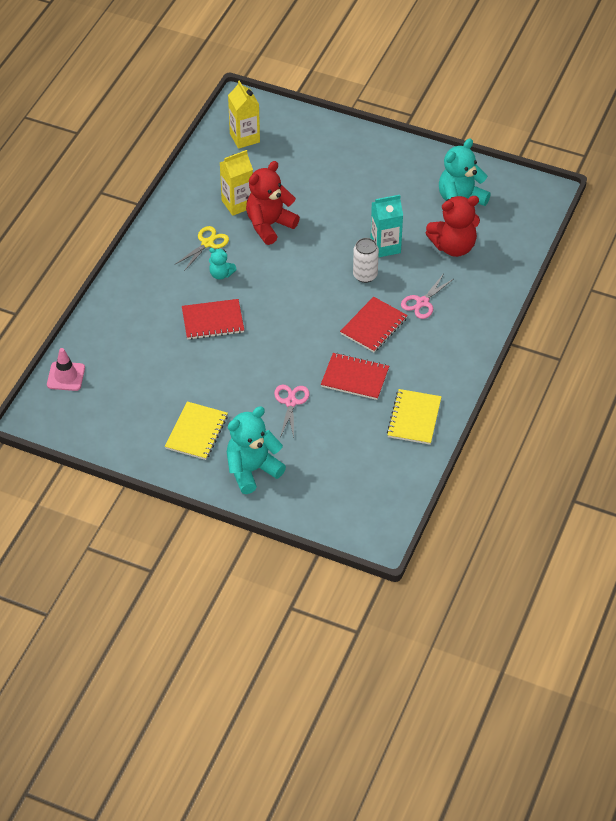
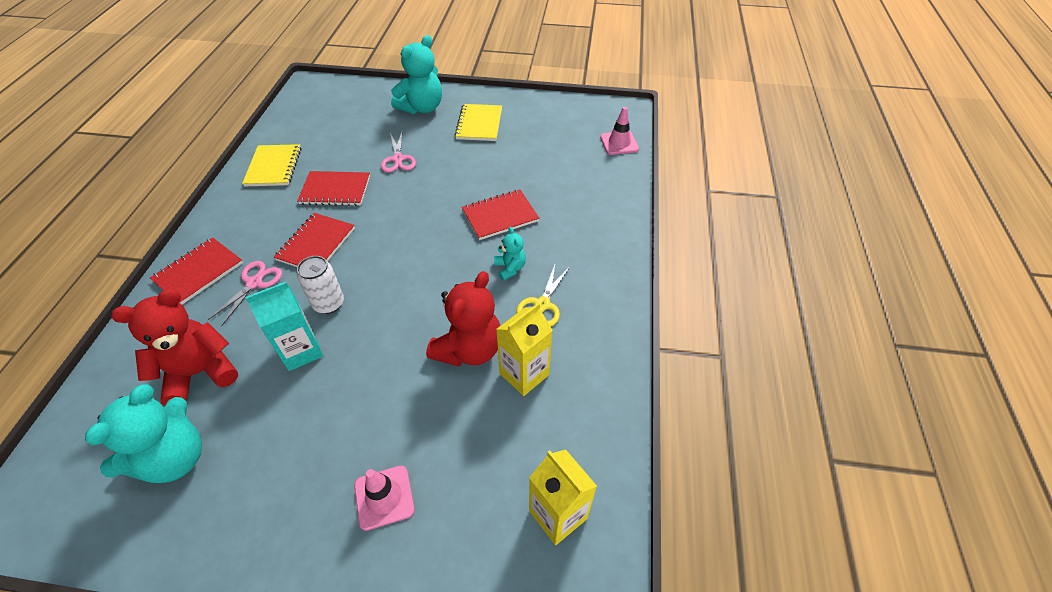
camera: 165 degrees right, 0 degrees up
turquoise teddy bear [209,248,237,280] -> turquoise teddy bear turned 60 degrees clockwise [494,227,526,281]
none -> red notebook [150,237,243,305]
none -> pink traffic cone [354,466,415,531]

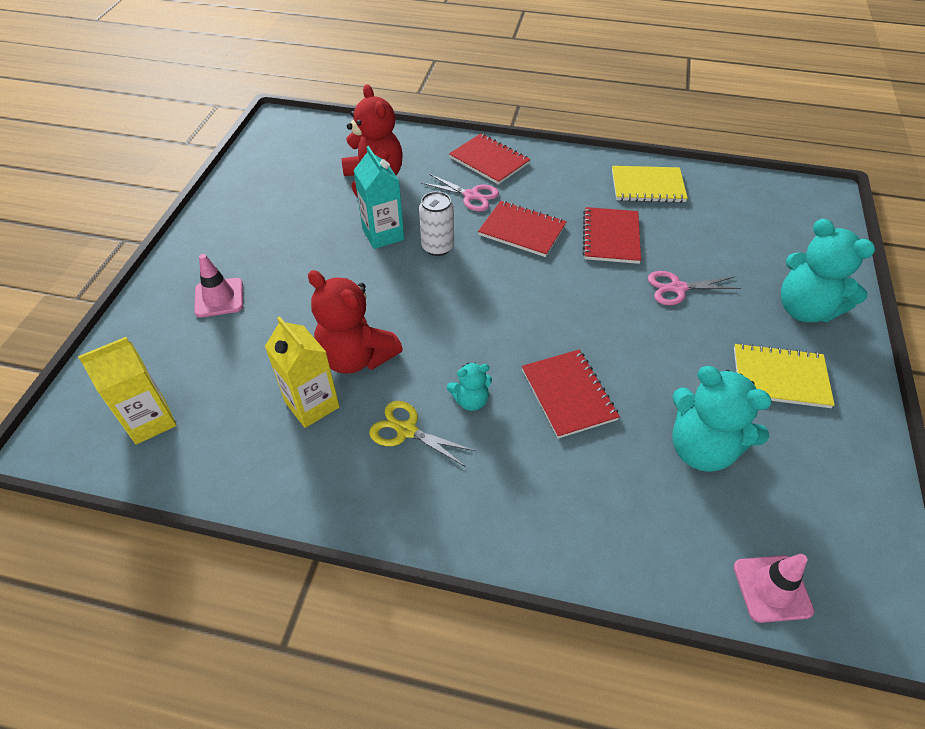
camera: 95 degrees right, 0 degrees up
turquoise teddy bear [85,384,202,483] -> turquoise teddy bear moved to [672,366,772,472]

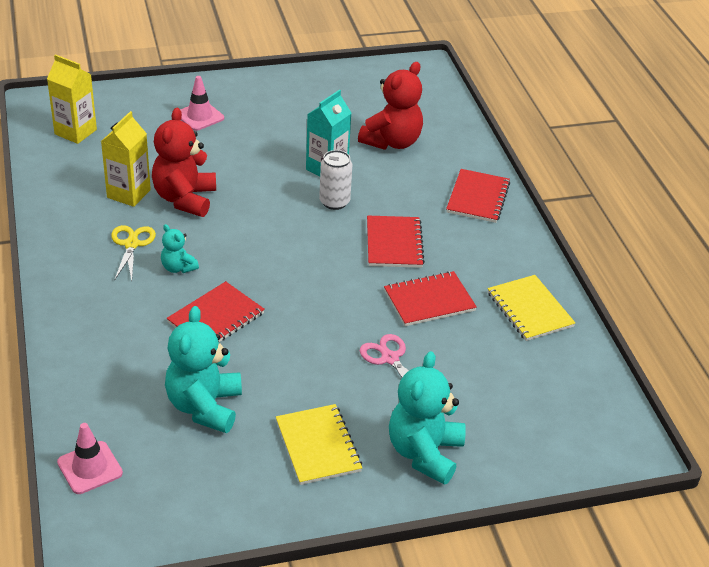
camera: 60 degrees right, 10 degrees down
pink scissors [421,174,499,212] -> none

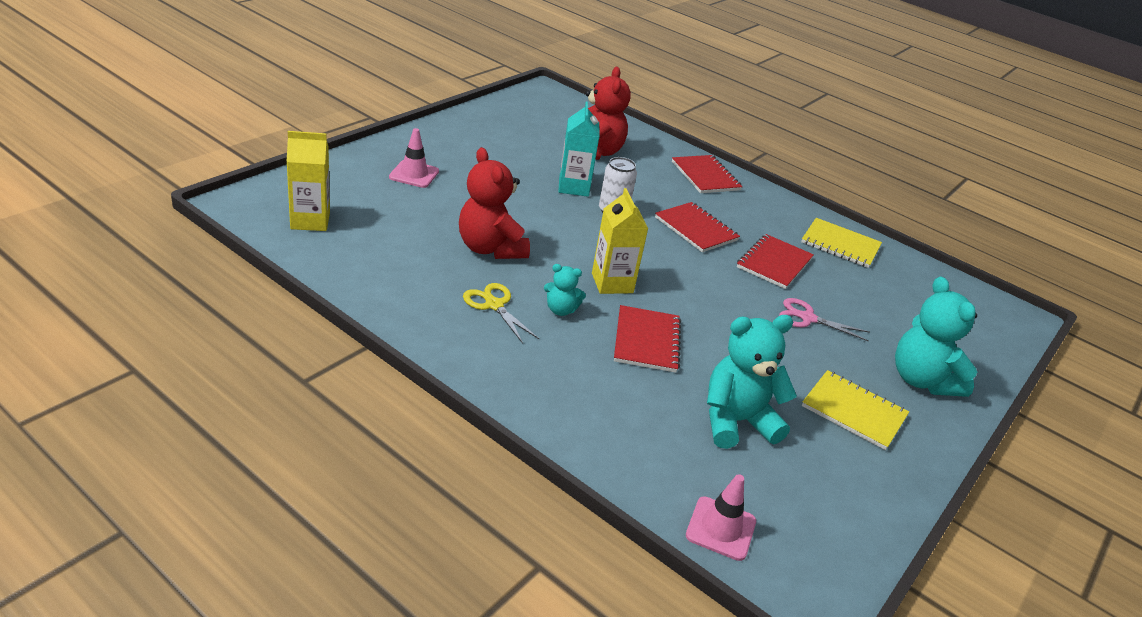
camera: 40 degrees left, 5 degrees down
yellow carton [101,111,151,207] -> yellow carton moved to [592,188,648,294]
turquoise teddy bear [165,306,242,433] -> turquoise teddy bear turned 105 degrees clockwise [707,315,797,449]

